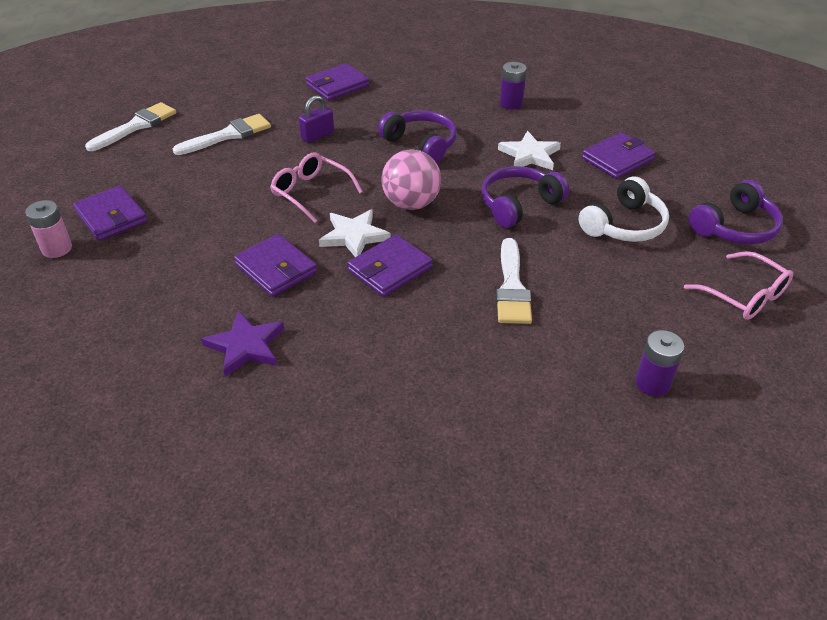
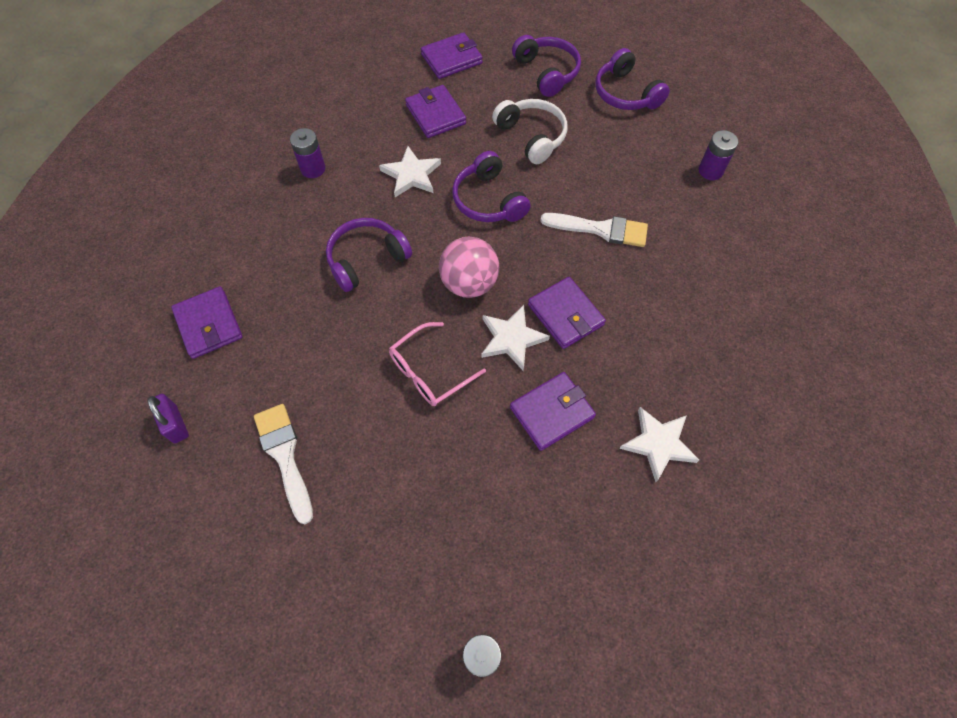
camera: 80 degrees left, 20 degrees up
purple wallet [73,186,147,241] -> purple wallet moved to [421,32,483,79]
white brush [85,102,176,151] -> none
purple star [201,310,284,377] -> white star [619,407,699,482]
purple padlock [299,95,334,143] -> purple padlock moved to [147,394,189,443]
pink glasses [684,251,793,320] -> purple headphones [595,48,670,110]

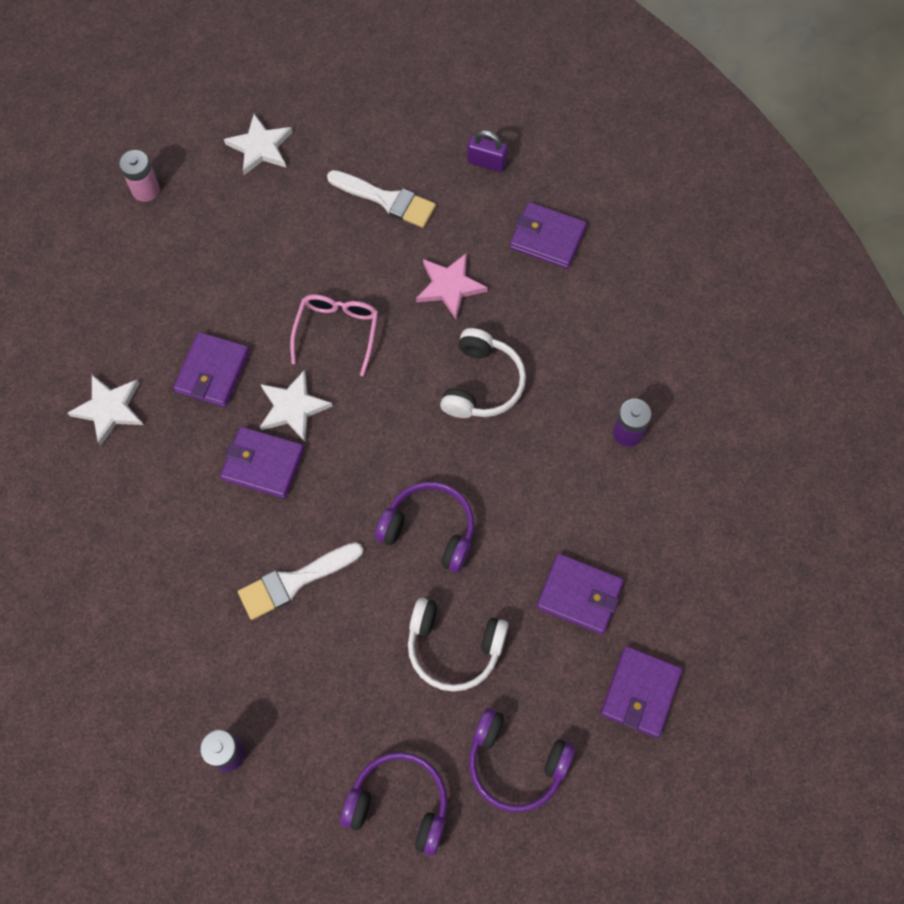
camera: 140 degrees right, 5 degrees up
purple headphones [326,218,412,292] -> white headphones [440,328,526,418]
white star [379,146,441,197] -> white star moved to [224,114,293,175]
pink ball [439,237,499,298] -> none
none -> pink star [416,253,488,319]

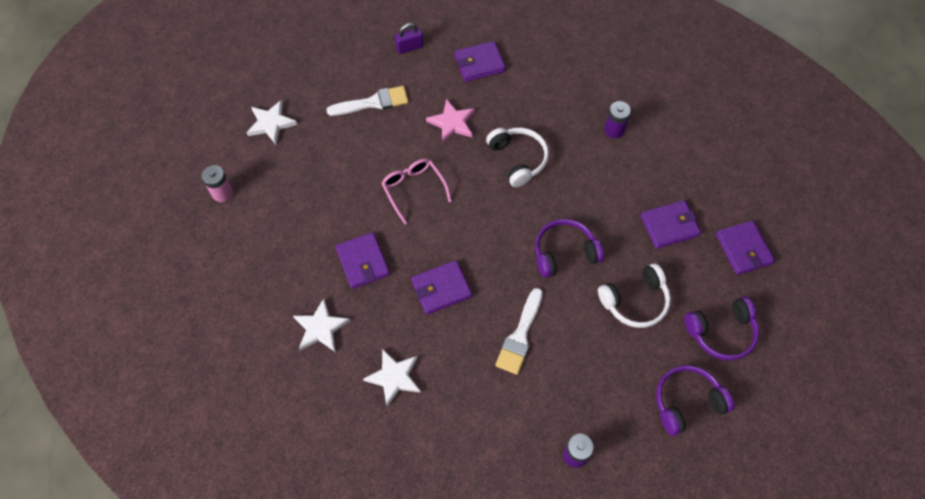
camera: 40 degrees left, 5 degrees down
white star [260,370,333,441] -> white star moved to [363,349,421,407]

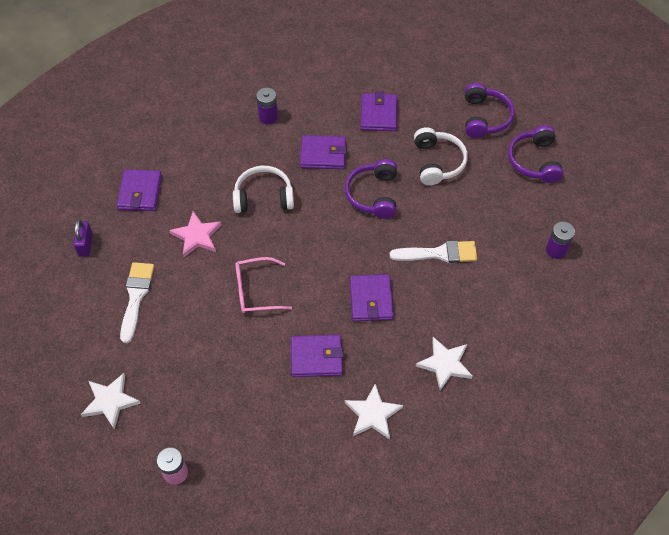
camera: 70 degrees left, 5 degrees down
white brush [495,288,543,375] -> white brush turned 45 degrees counterclockwise [390,241,477,263]
purple wallet [716,220,775,275] -> purple wallet moved to [300,135,347,169]

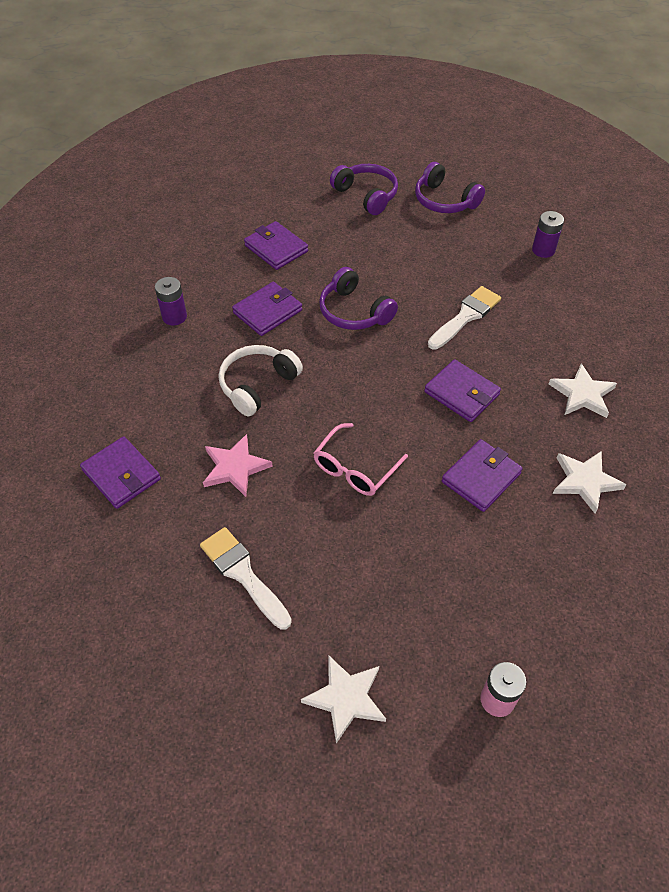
camera: 45 degrees left, 5 degrees down
purple padlock [73,220,93,257] -> none
white headphones [414,127,468,185] -> none

